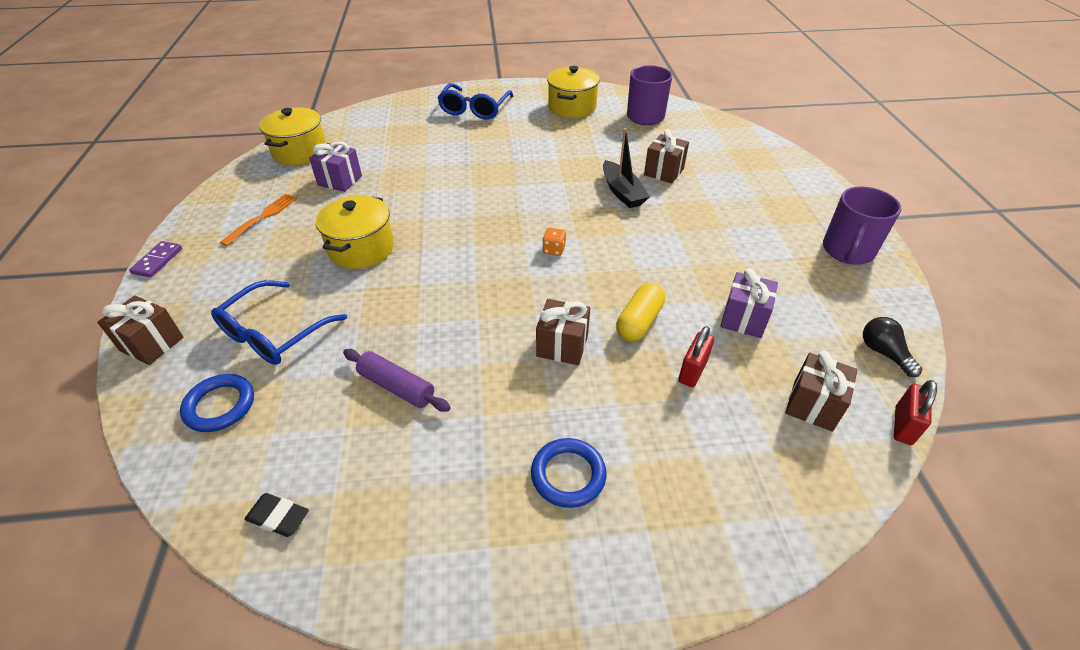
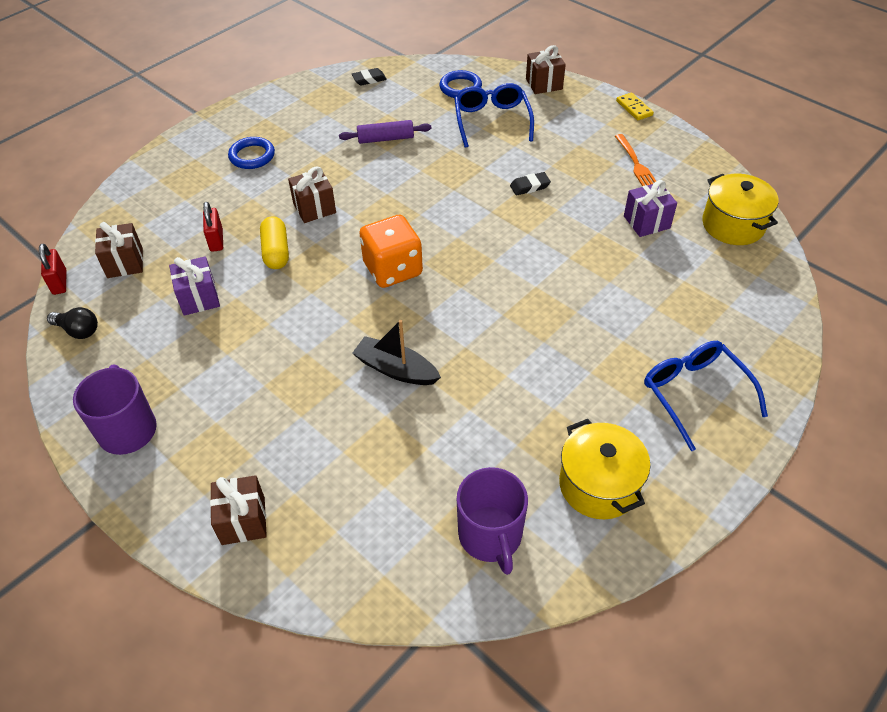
camera: 140 degrees right, 5 degrees up
purple domino [129,241,182,277] -> yellow domino [616,93,654,120]
yellow pot [315,195,394,269] -> black eraser [510,172,551,195]
orange dice [543,228,566,256] -> orange dice [359,215,423,288], size x2.44
brown gift [644,129,689,184] -> brown gift moved to [210,475,267,545]

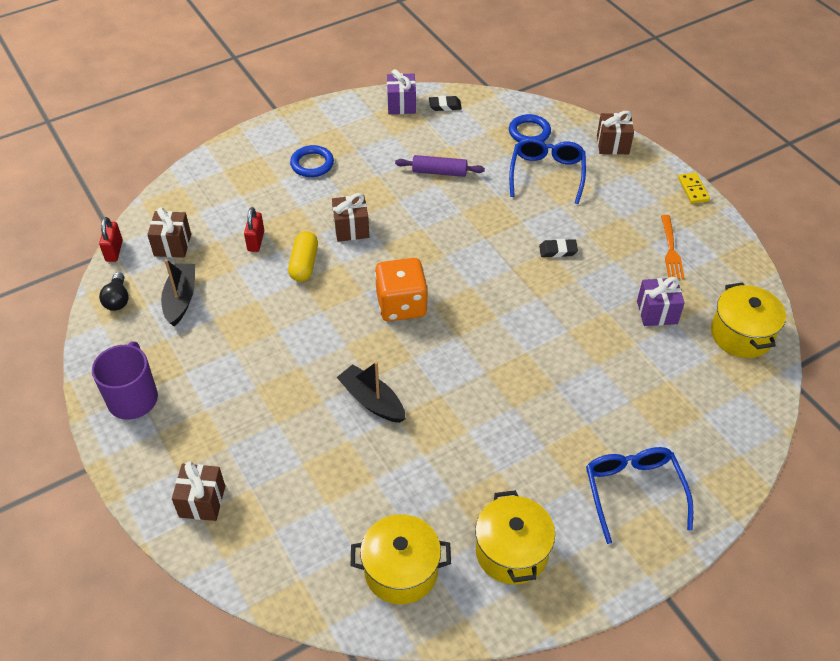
camera: 15 degrees right, 0 degrees up
black light bulb [47,307,98,339] -> black light bulb turned 45 degrees clockwise [99,272,129,311]
purple gift [169,256,220,316] -> purple gift moved to [387,69,416,114]
purple mug [457,467,528,575] -> yellow pot [351,514,451,605]
none -> black boat [161,259,195,326]

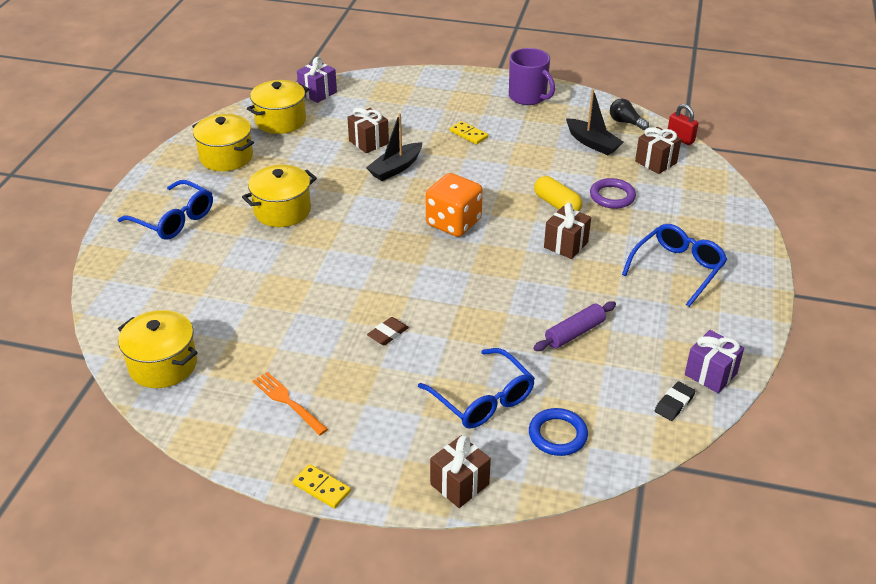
camera: 135 degrees right, 10 degrees down
brown gift [172,461,225,521] -> brown gift moved to [347,108,389,153]
red padlock [244,207,264,252] -> purple ring [590,178,636,209]
blue ring [290,145,334,177] -> blue glasses [622,224,727,307]
black boat [336,361,406,423] -> black boat turned 135 degrees clockwise [366,113,422,181]
black eraser [539,239,578,258] -> brown eraser [367,317,409,345]
purple gift [637,277,685,326] -> purple gift moved to [297,57,337,103]
none -> yellow pot [242,165,317,227]
none -> yellow domino [450,121,488,145]

